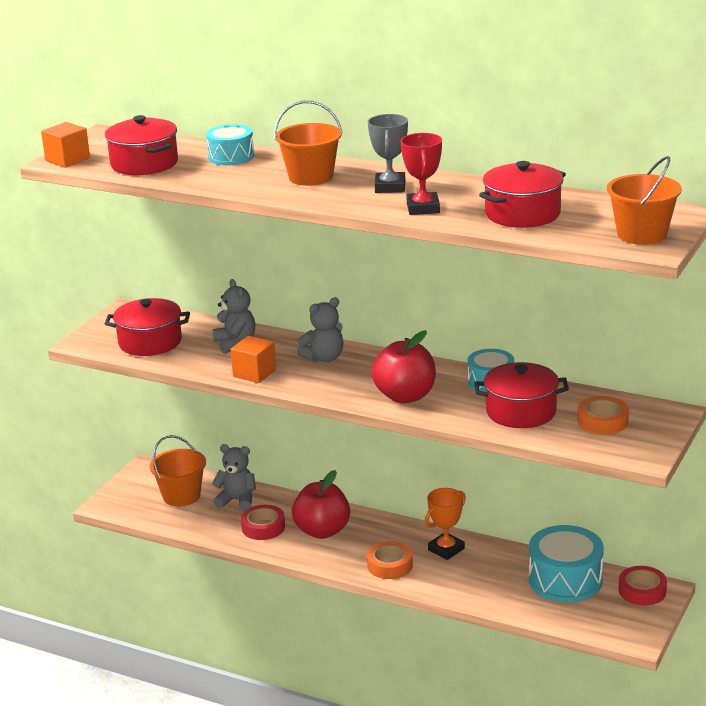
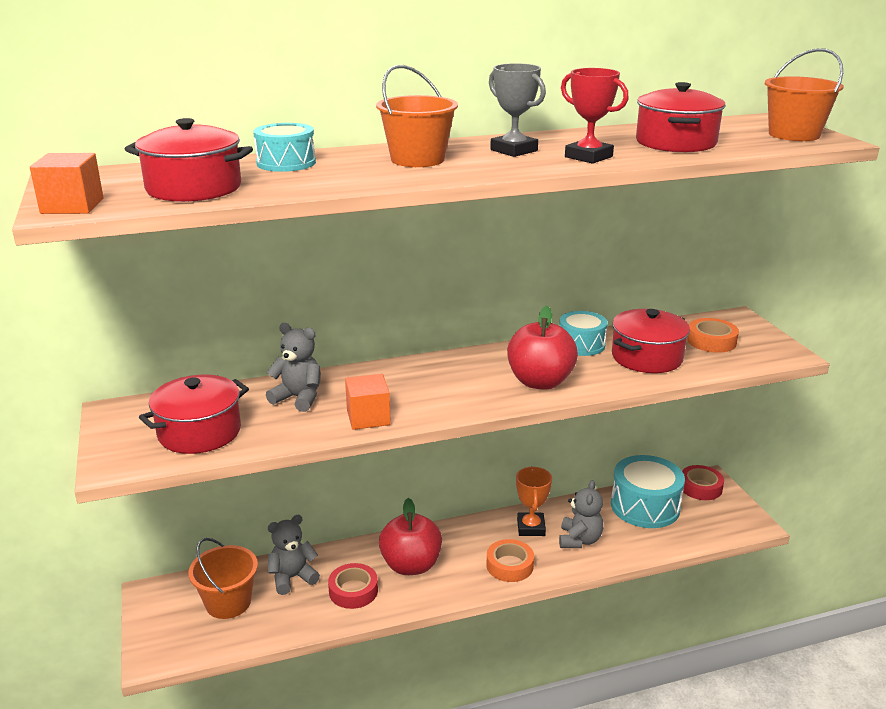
camera: 45 degrees left, 0 degrees up
grey teddy bear [297,297,343,362] -> grey teddy bear moved to [559,480,603,548]

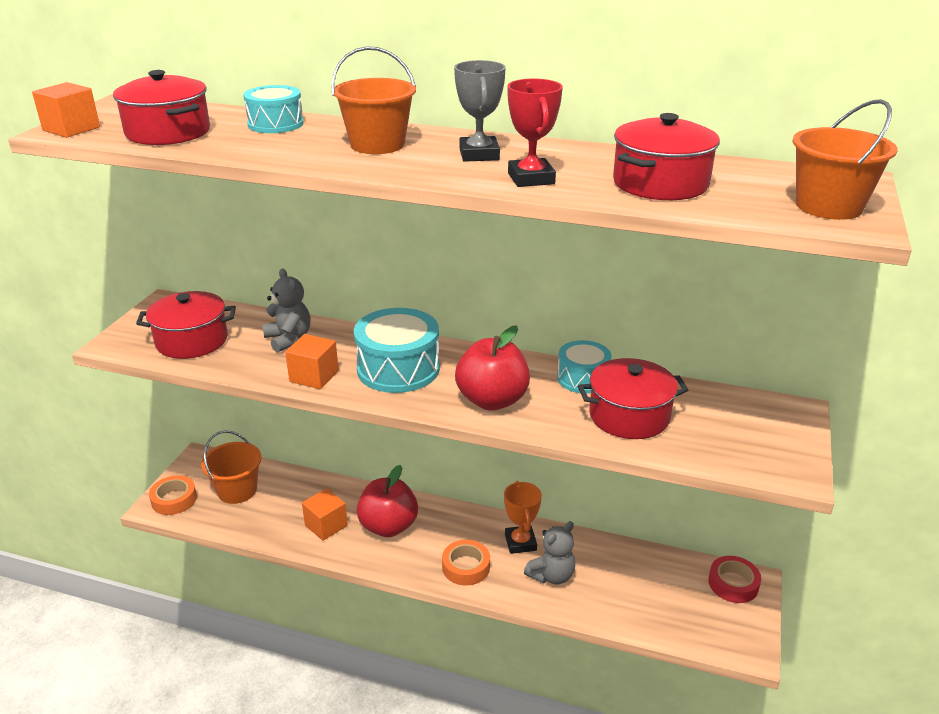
camera: 35 degrees right, 5 degrees up
grey teddy bear [268,515,320,595] -> none
red tape [328,563,378,609] -> orange cube [302,488,348,541]
orange trophy [516,466,552,536] -> orange trophy turned 45 degrees counterclockwise [504,481,542,554]
turquoise drum [611,455,685,528] -> turquoise drum moved to [354,308,440,393]
orange tape [687,318,739,353] -> orange tape moved to [149,475,197,515]

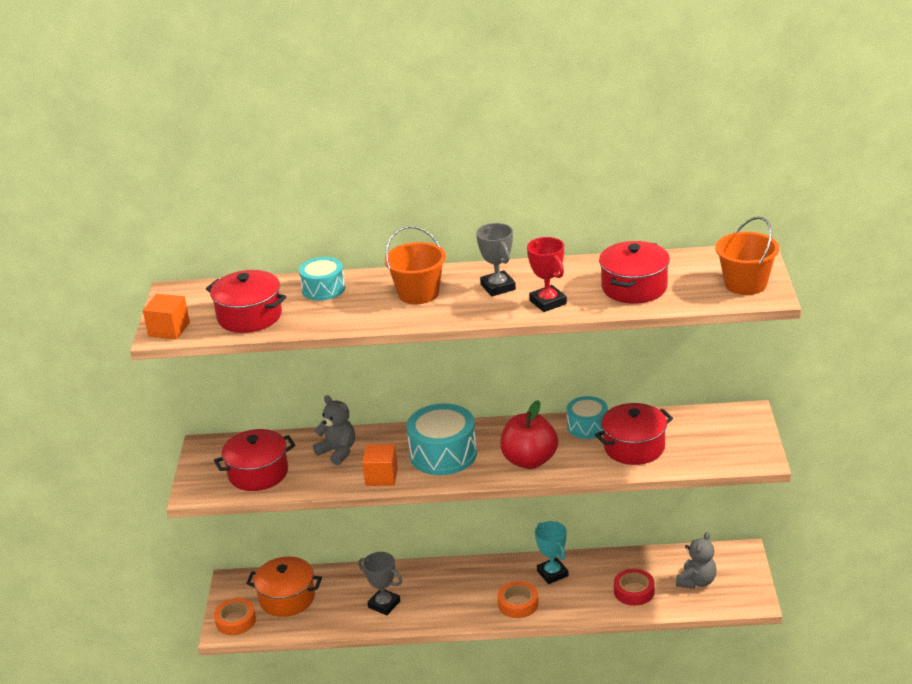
camera: 15 degrees left, 0 degrees up
orange bucket [201,430,262,504] -> orange pot [246,557,322,617]
orange cube [302,488,348,541] -> grey trophy [358,552,402,615]
red apple [357,465,418,537] -> none
orange trophy [504,481,542,554] -> turquoise trophy [535,521,568,584]
grey teddy bear [524,521,575,585] -> grey teddy bear moved to [676,532,717,589]
red tape [708,556,761,603] -> red tape moved to [614,569,655,606]

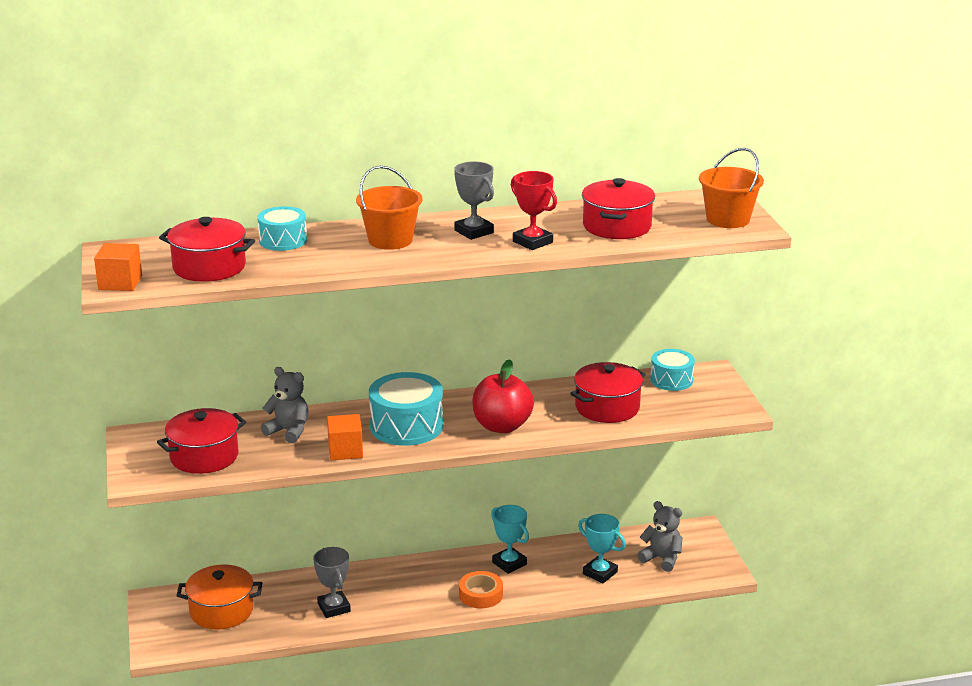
camera: 15 degrees left, 5 degrees down
orange tape [214,598,256,635] -> none
grey trophy [358,552,402,615] -> grey trophy turned 45 degrees clockwise [313,547,351,618]
turquoise drum [567,396,608,439] -> turquoise drum moved to [650,349,695,391]
red tape [614,569,655,606] -> turquoise trophy [578,514,626,583]
grey teddy bear [676,532,717,589] -> grey teddy bear turned 75 degrees counterclockwise [637,501,683,572]

